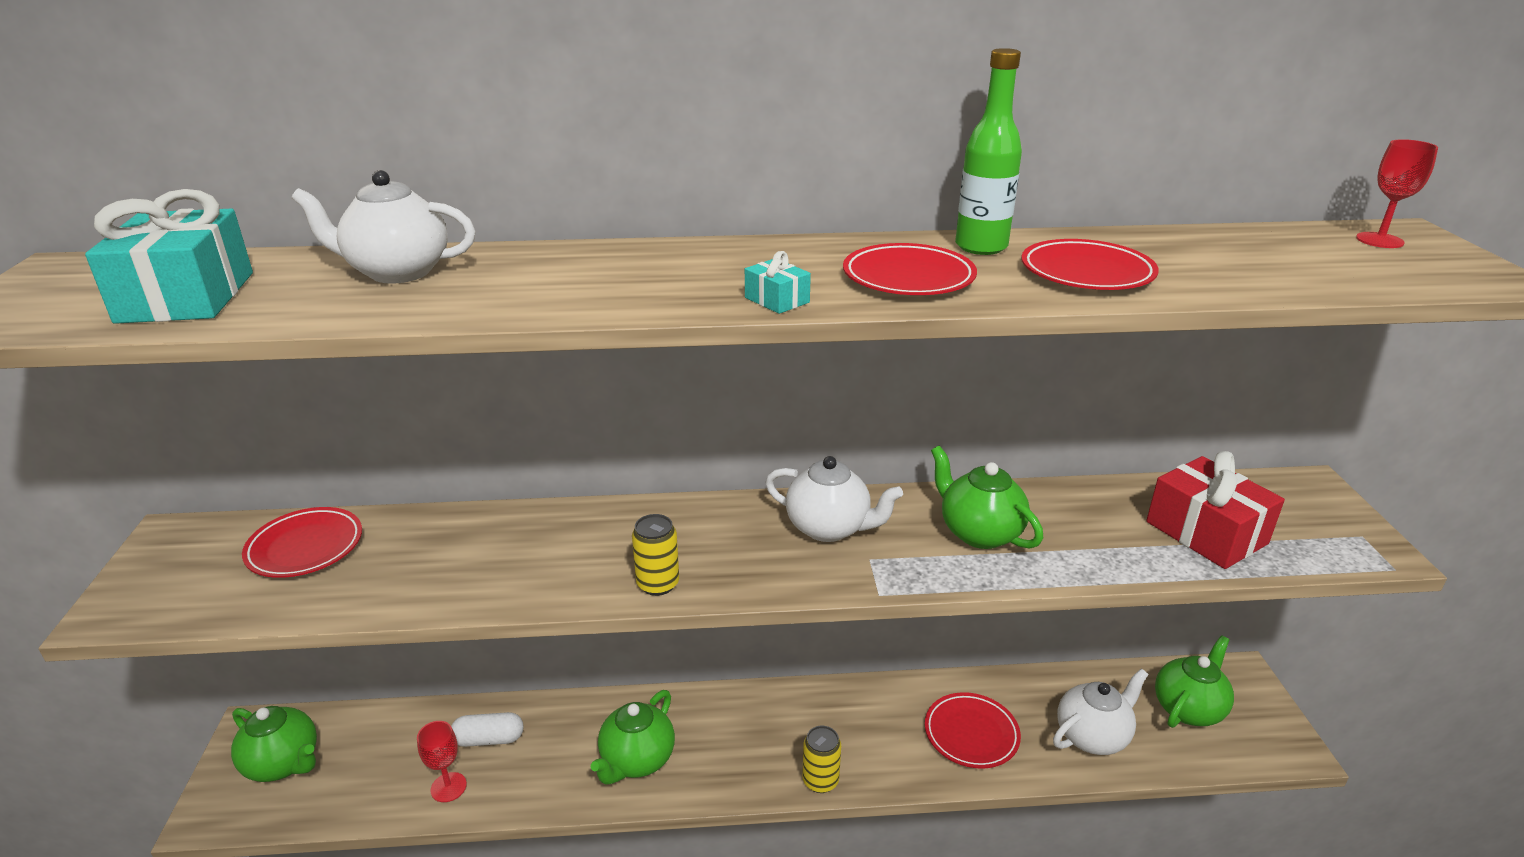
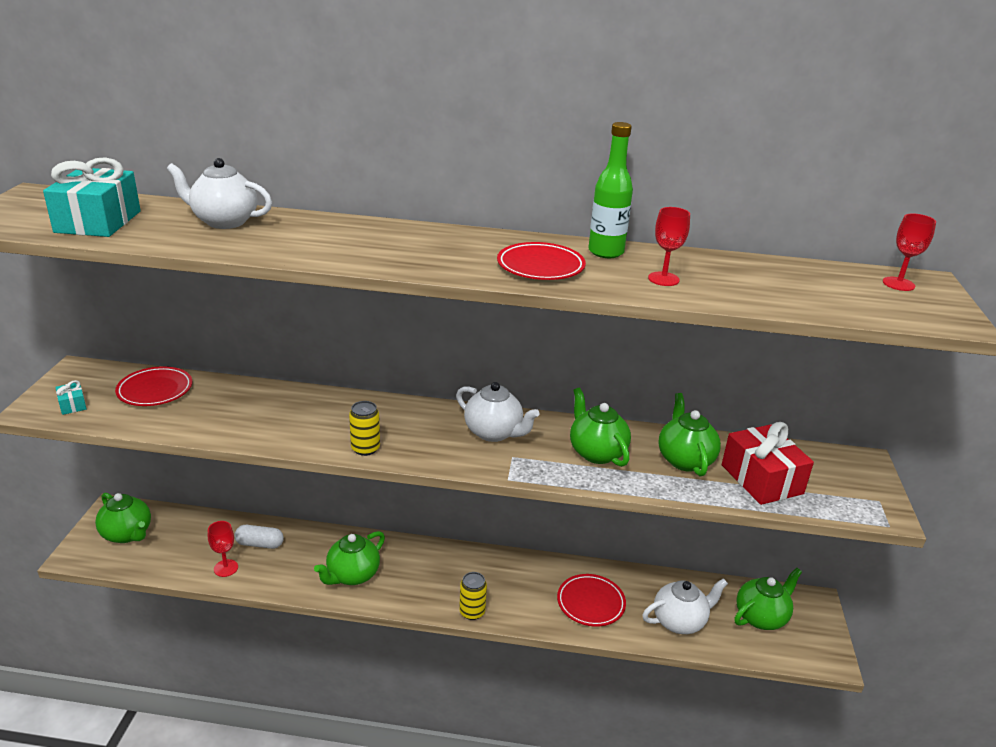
camera: 10 degrees right, 0 degrees up
turquoise gift [745,251,811,314] -> turquoise gift moved to [55,380,86,415]
red plate [1021,239,1159,290] -> red goblet [648,207,690,286]
none -> green teapot [658,393,721,476]

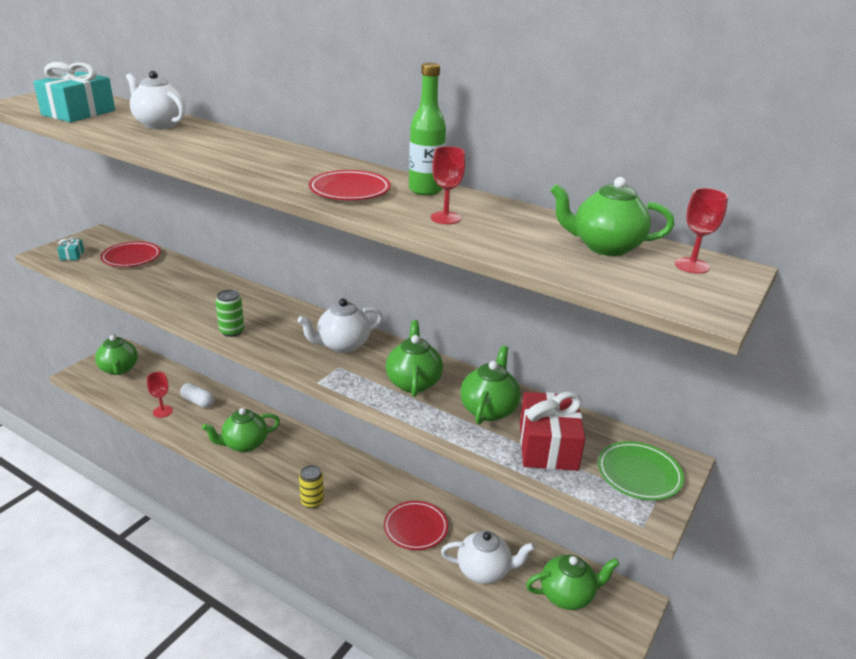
camera: 25 degrees right, 0 degrees up
yellow can [349,401,380,456] -> green can [216,290,244,337]
white teapot [456,382,540,442] -> white teapot turned 90 degrees clockwise [298,298,383,353]
none -> green teapot [550,177,674,256]
none -> green plate [598,441,684,500]

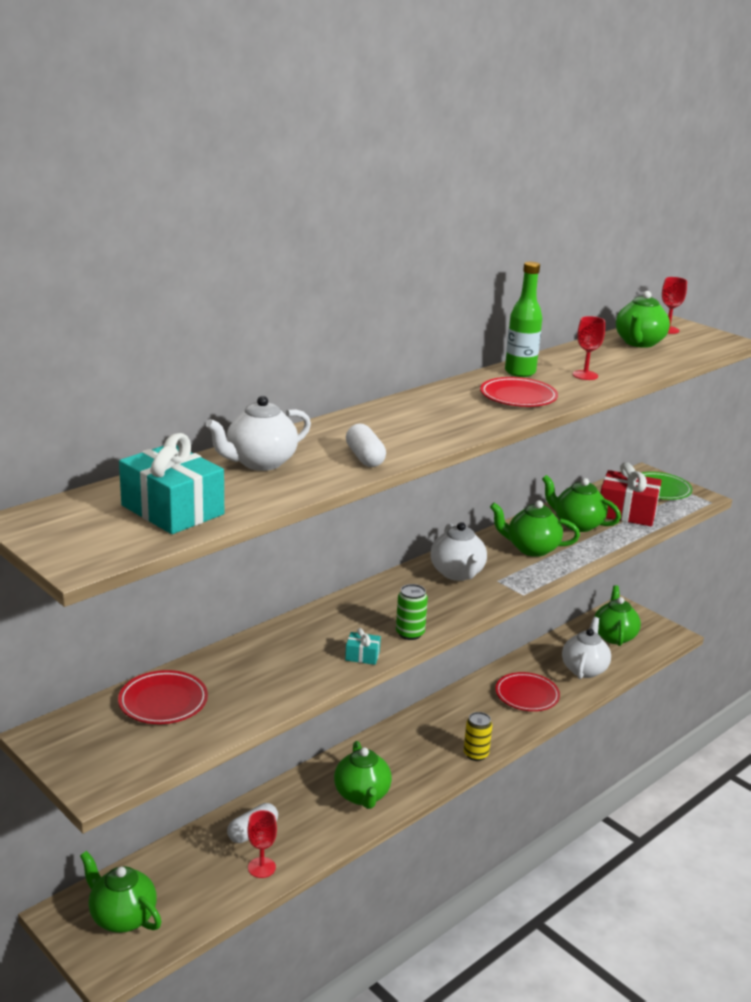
camera: 75 degrees left, 5 degrees down
turquoise gift [57,237,84,260] -> turquoise gift moved to [345,628,381,665]
green teapot [95,334,138,375] -> green teapot turned 135 degrees counterclockwise [80,851,162,933]
none -> white capsule [346,424,386,467]

